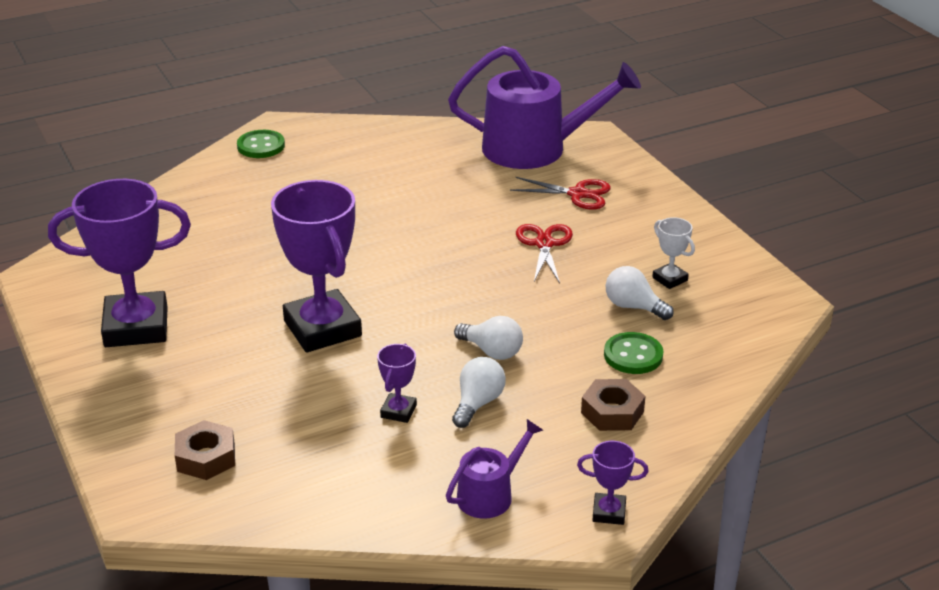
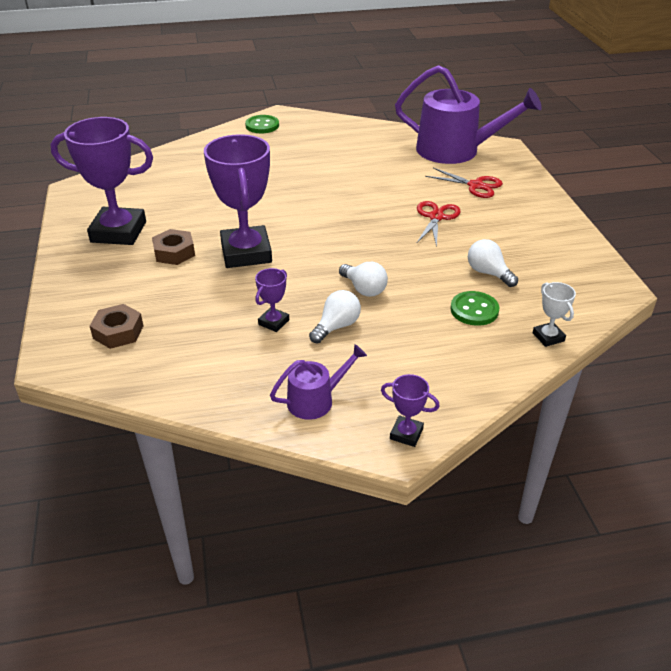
camera: 15 degrees right, 5 degrees up
brown nut [581,379,645,431] -> brown nut moved to [152,229,195,265]
white trophy [652,217,695,289] -> white trophy moved to [533,282,576,347]

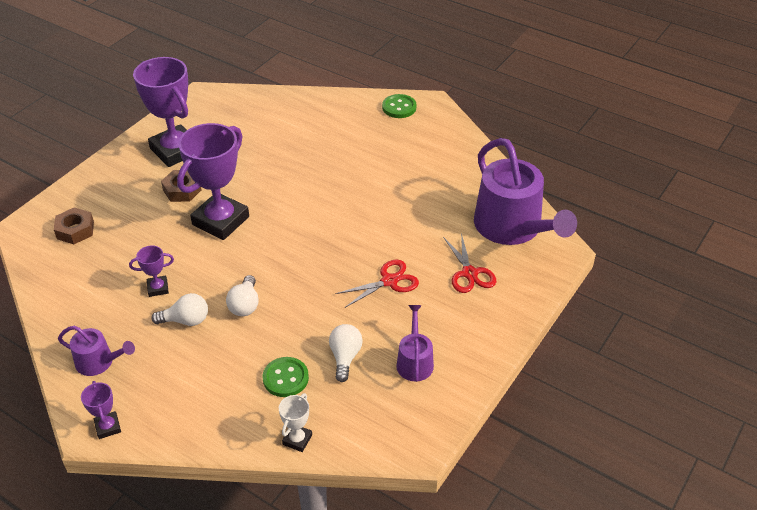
camera: 45 degrees right, 5 degrees up
none -> purple watering can [396,305,434,382]

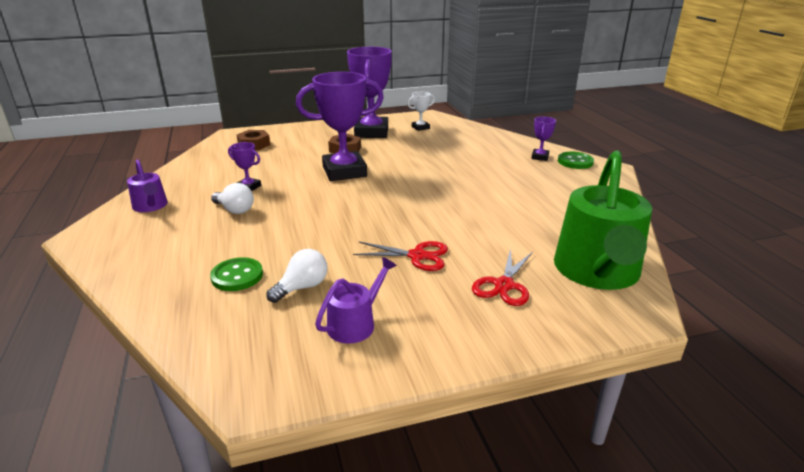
camera: 40 degrees right, 15 degrees down
purple trophy [81,381,121,439] -> purple trophy moved to [531,117,556,161]
white light bulb [226,275,259,316] -> none
white trophy [279,393,312,452] -> white trophy moved to [407,92,435,131]
purple watering can [474,138,577,245] -> green watering can [554,150,652,290]

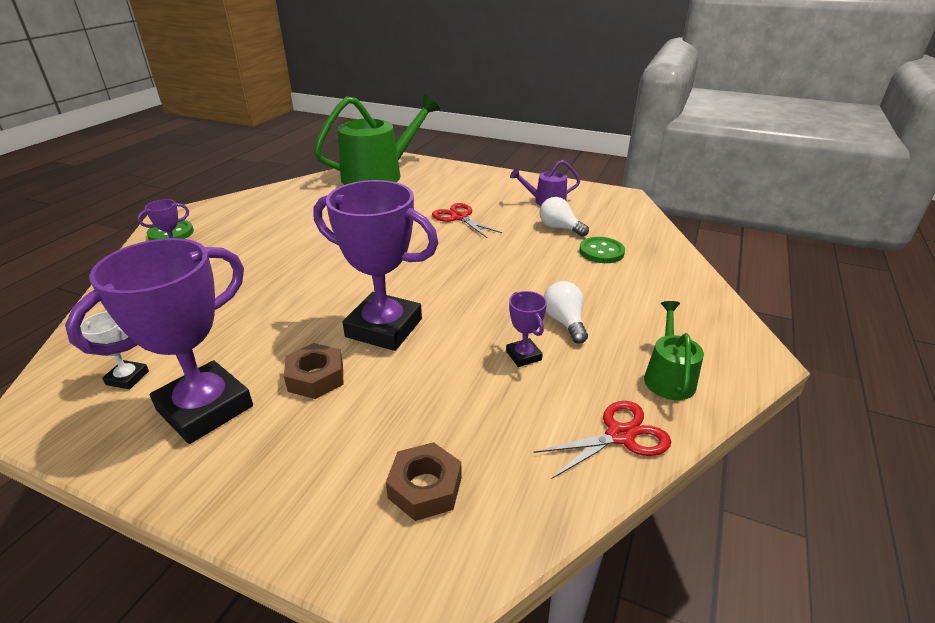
camera: 140 degrees left, 5 degrees up
purple watering can [127,160,168,212] -> green watering can [644,301,704,400]
white light bulb [266,249,328,303] -> white light bulb turned 45 degrees clockwise [540,197,589,237]
red scissors [472,248,533,306] -> red scissors moved to [533,401,671,479]

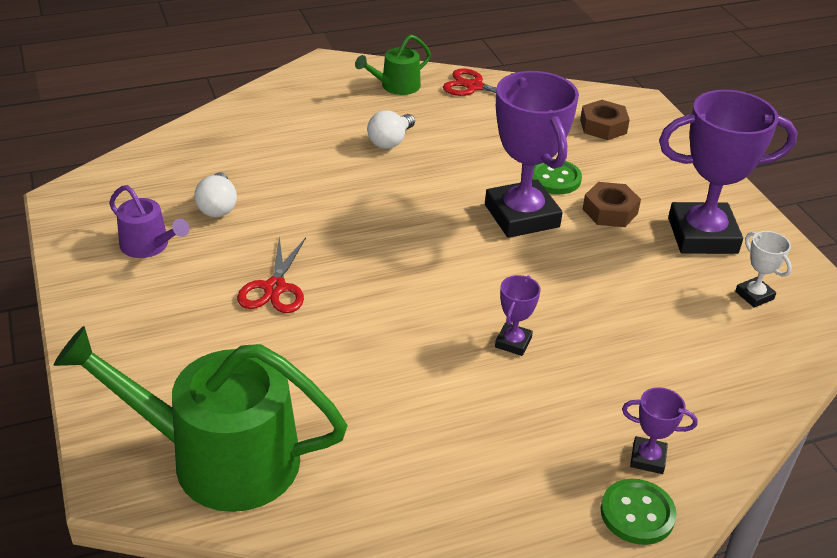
camera: 135 degrees left, 5 degrees up
purple trophy [506,291,547,367] -> purple trophy moved to [495,275,540,356]
green button [579,237,625,263] -> green button moved to [532,159,582,195]

